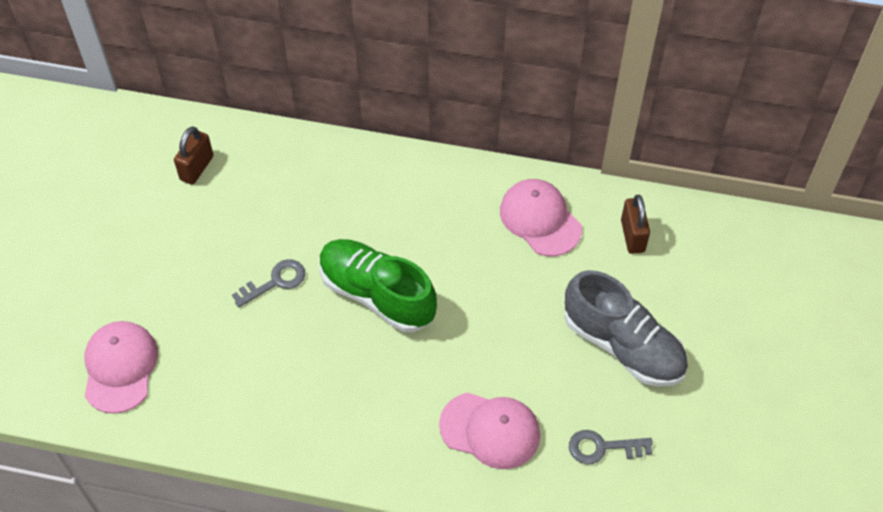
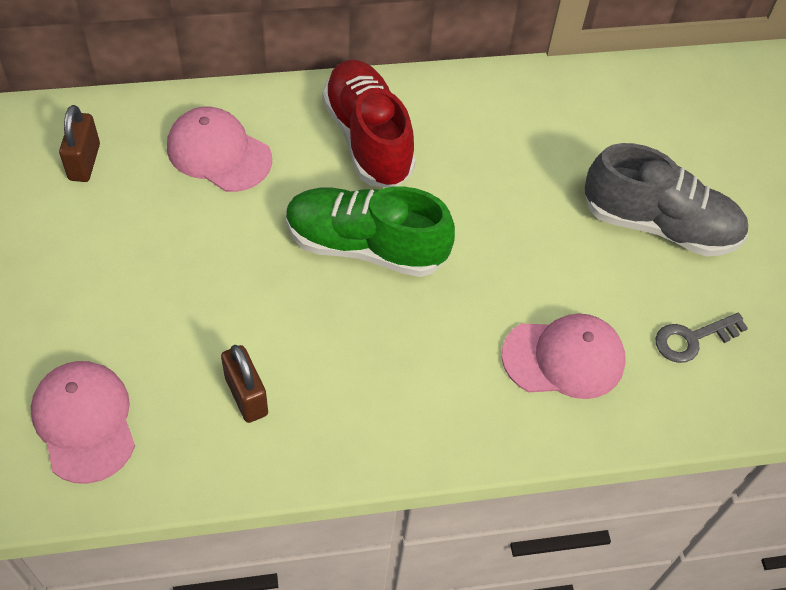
camera: 25 degrees left, 0 degrees up
grey key [232,259,305,308] -> none
pink cap [500,179,582,257] -> pink cap moved to [167,107,272,192]
brown padlock [621,195,650,254] -> brown padlock moved to [221,345,268,423]
none -> red shoe [322,60,416,188]

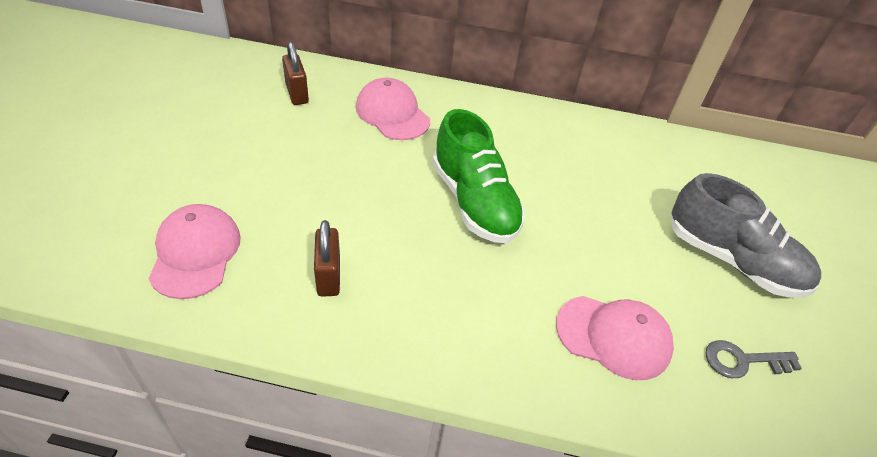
camera: 20 degrees right, 10 degrees down
brown padlock [59,105,100,182] -> brown padlock turned 45 degrees counterclockwise [282,42,309,105]
green shoe [286,186,455,277] -> green shoe turned 150 degrees counterclockwise [433,109,525,243]
red shoe [322,60,416,188] -> none

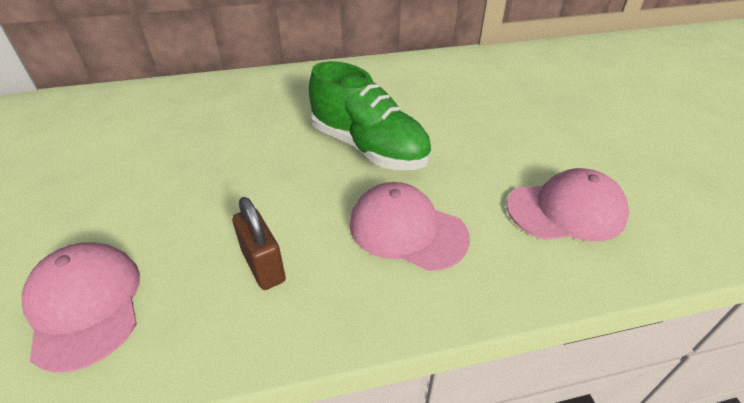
camera: 20 degrees left, 5 degrees down
brown padlock [282,42,309,105] -> none
pink cap [356,77,430,140] -> pink cap moved to [350,182,470,271]
grey shoe [671,173,821,298] -> none
grey key [705,340,802,378] -> none

